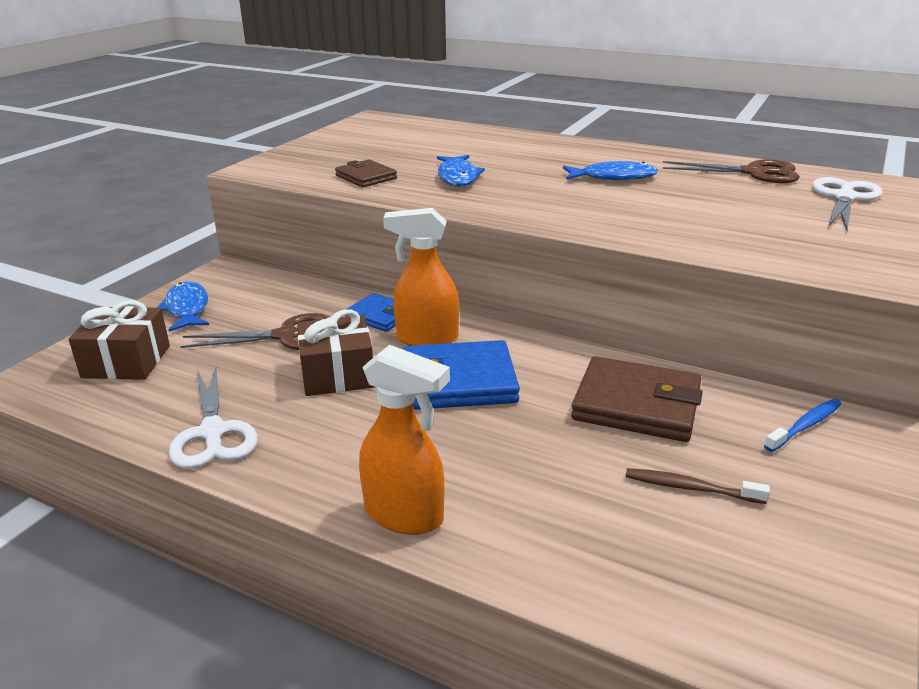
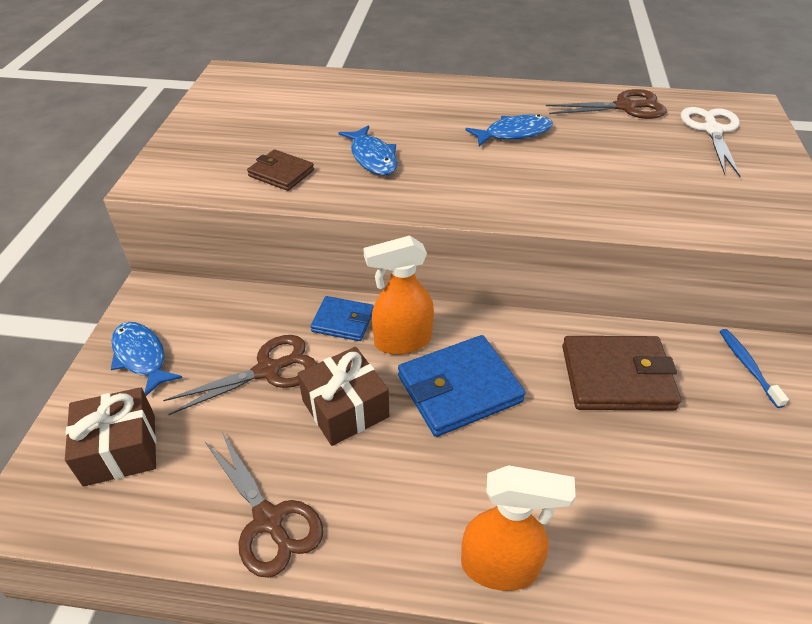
camera: 20 degrees left, 15 degrees up
white scissors [169,365,258,469] -> brown scissors [205,432,324,578]
brown toothbrush [626,468,770,504] -> none
blue toothbrush [764,399,842,452] -> blue toothbrush turned 45 degrees counterclockwise [720,329,789,408]

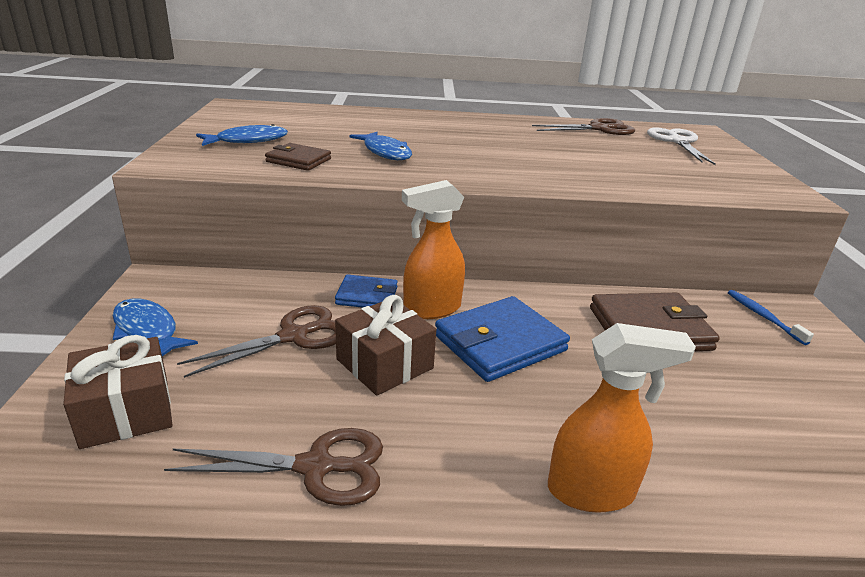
camera: 10 degrees left, 15 degrees down
brown scissors [205,432,324,578] -> brown scissors turned 45 degrees counterclockwise [164,428,383,506]
blue fish [466,115,553,146] -> blue fish moved to [196,124,288,146]

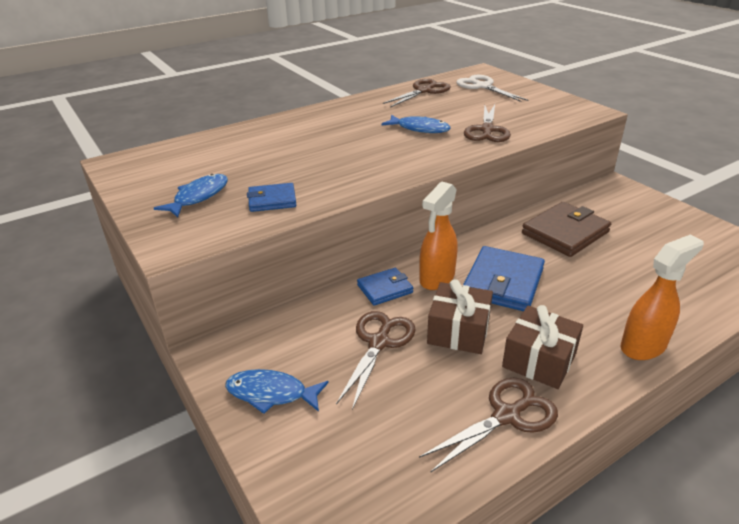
camera: 30 degrees left, 5 degrees up
brown gift [63,335,172,449] -> brown gift moved to [502,305,583,389]
brown wallet [265,143,331,171] -> blue wallet [247,183,296,212]
blue fish [350,132,412,160] -> blue fish moved to [381,115,451,133]
blue toothbrush [728,290,814,345] -> none
none -> brown scissors [464,105,511,142]

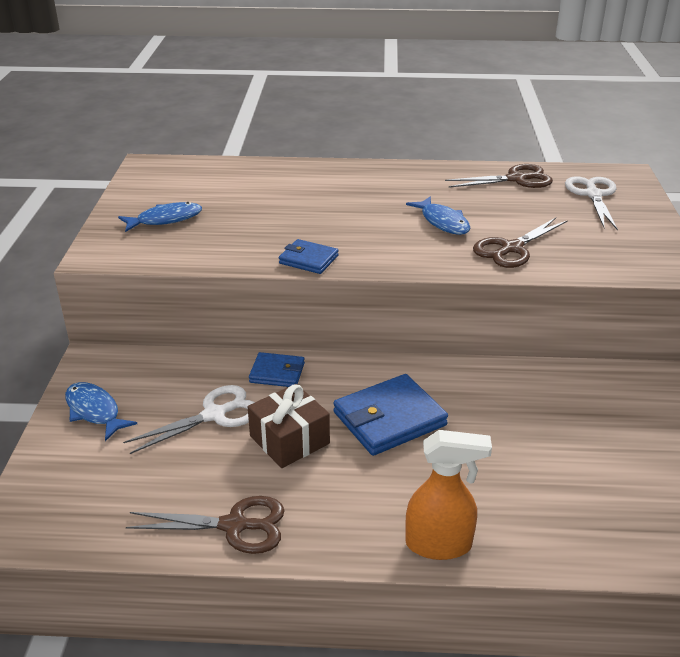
camera: 35 degrees right, 0 degrees up
blue wallet [247,183,296,212] -> blue wallet moved to [279,239,339,274]
brown scissors [336,311,416,410] -> white scissors [123,385,255,454]
orange spray bottle [419,181,458,290] -> none
brown gift [502,305,583,389] -> none
brown wallet [522,202,611,257] -> none

